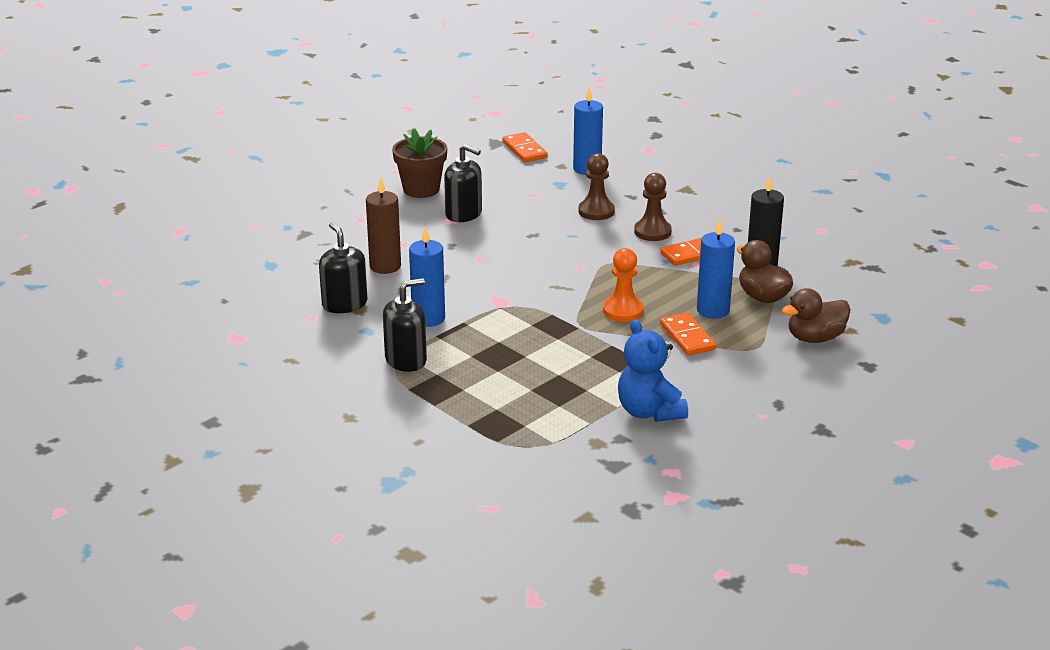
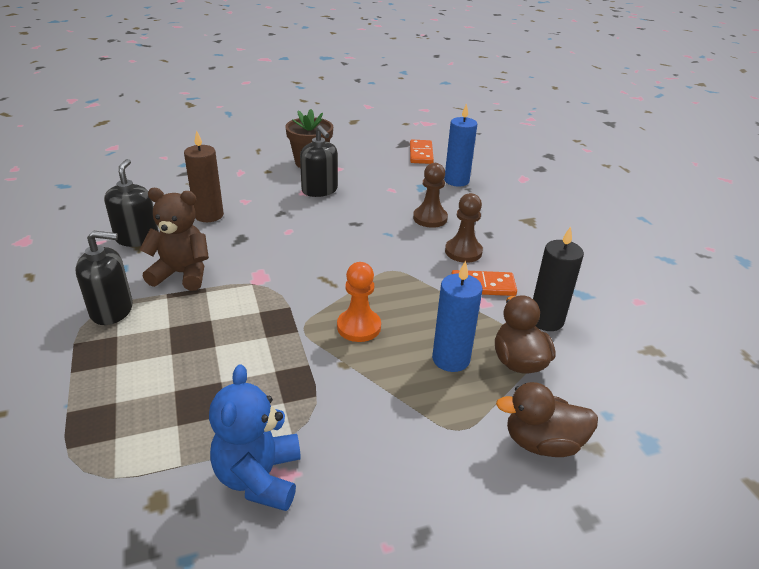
camera: 25 degrees right, 5 degrees up
blue candle [409,226,445,327] -> brown teddy bear [139,188,209,291]
orange domino [660,313,716,356] -> none

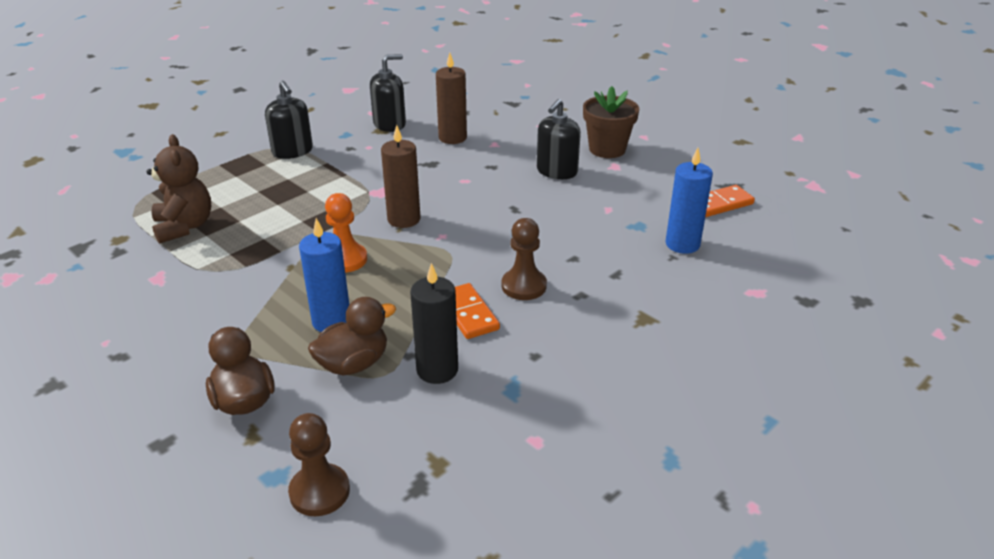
camera: 65 degrees right, 0 degrees up
brown teddy bear [139,188,209,291] -> brown teddy bear moved to [146,134,211,244]
blue teddy bear [209,364,301,511] -> none
brown pawn [413,163,448,228] -> brown pawn moved to [288,413,350,516]
none -> brown candle [381,125,421,228]

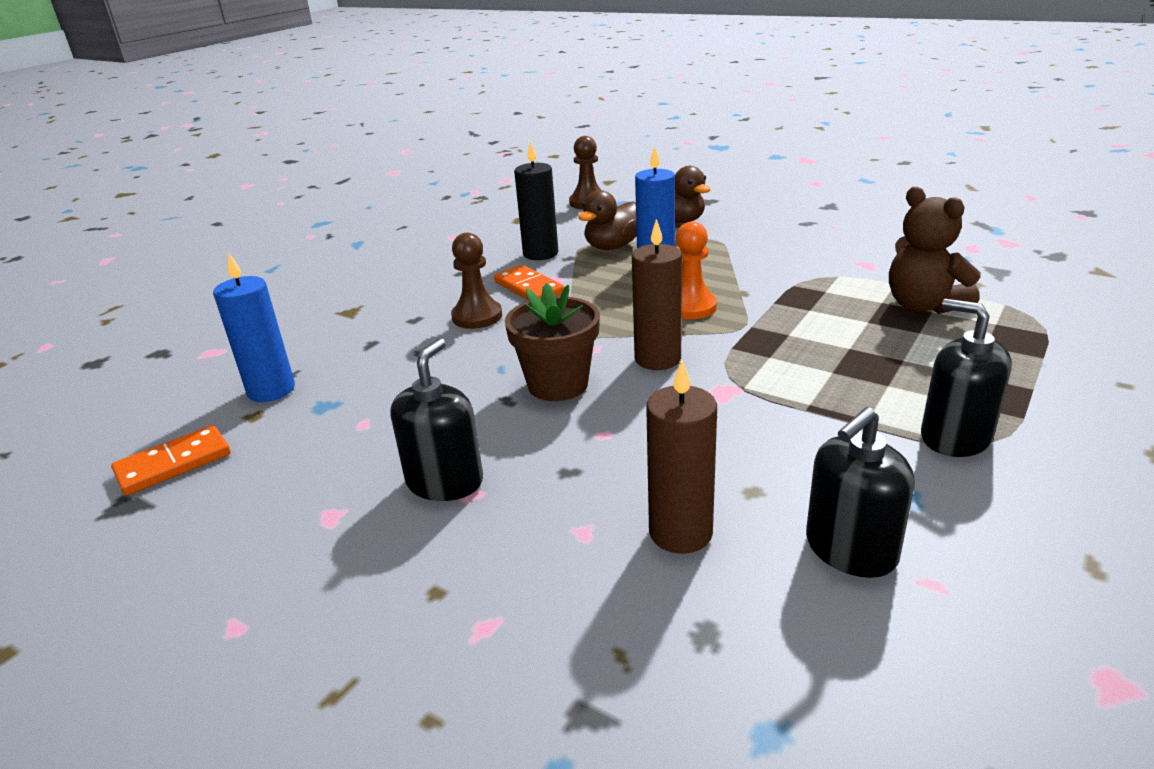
camera: 170 degrees right, 5 degrees down
brown flower pot [583,86,639,158] -> brown flower pot moved to [505,283,600,401]

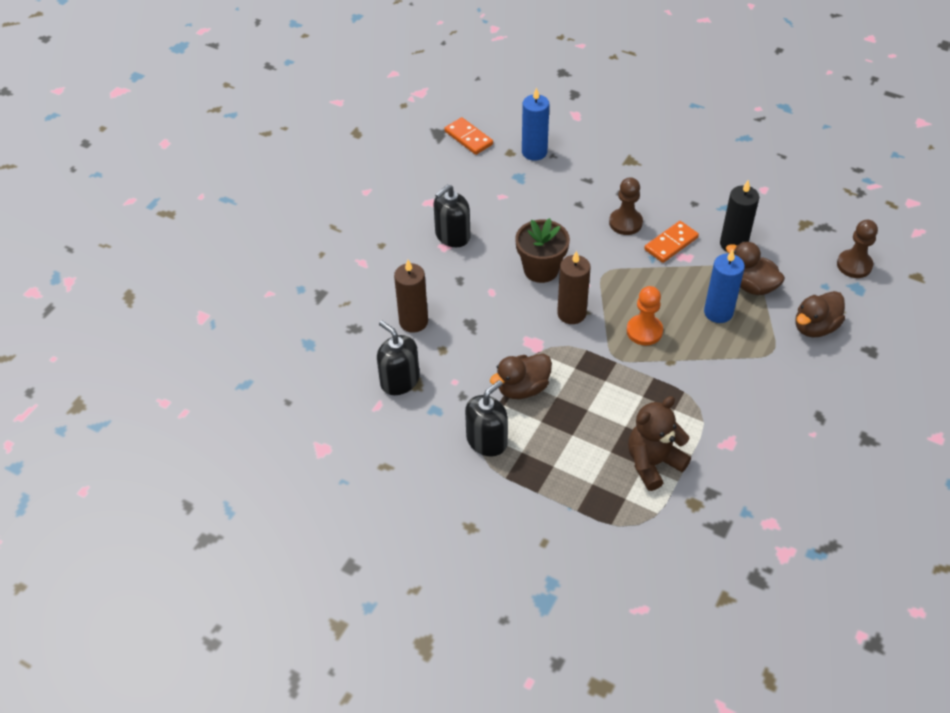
camera: 85 degrees right, 20 degrees up
black soap dispenser [390,338,483,501] -> black soap dispenser turned 120 degrees clockwise [433,184,471,247]
none -> brown duck [490,354,552,399]

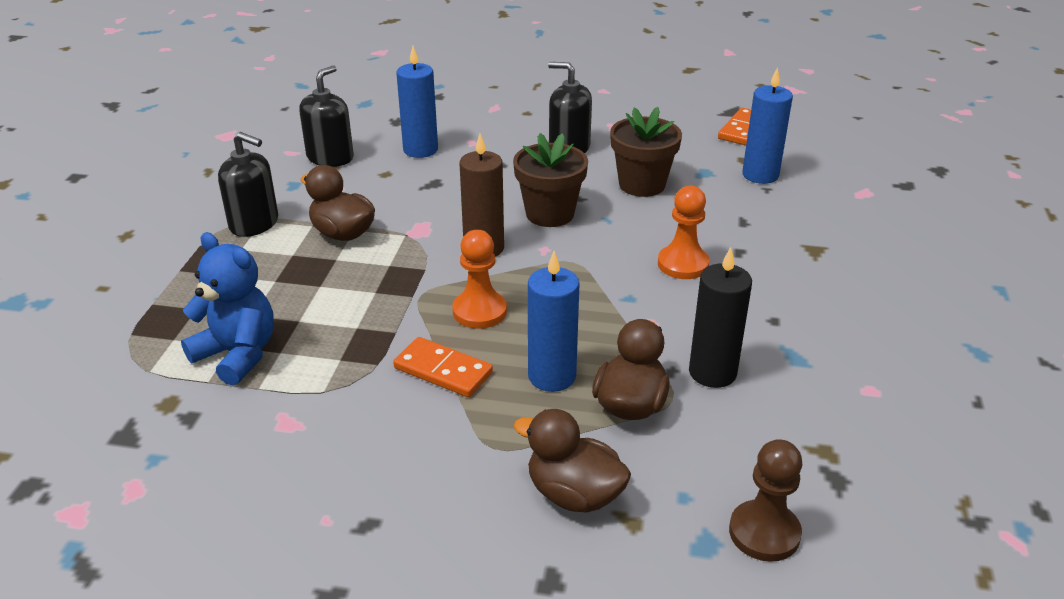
camera: 70 degrees right, 15 degrees down
brown candle [394,260,428,333] -> blue candle [396,46,438,158]
brown pawn [609,177,643,235] -> orange pawn [658,186,709,279]
brown teddy bear [628,396,691,491] -> blue teddy bear [181,232,274,386]
orange domino [644,221,699,263] -> orange domino moved to [393,337,493,397]
none -> brown flower pot [610,107,682,197]

